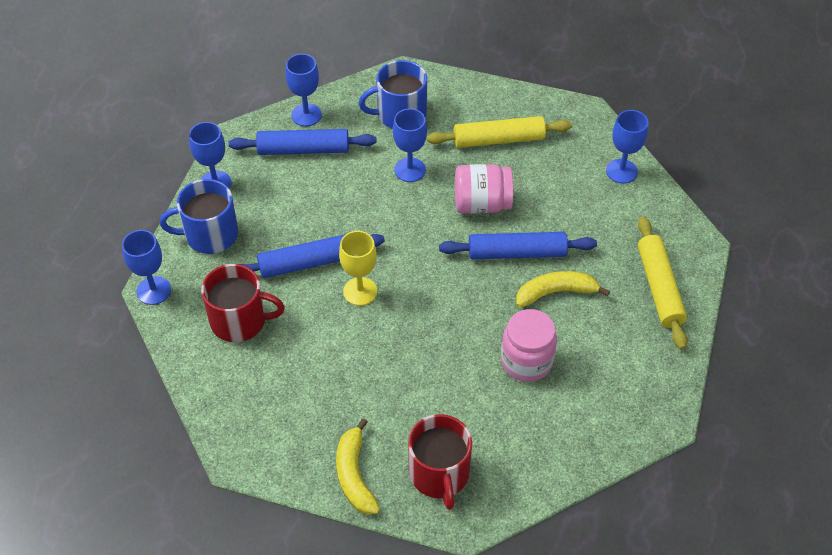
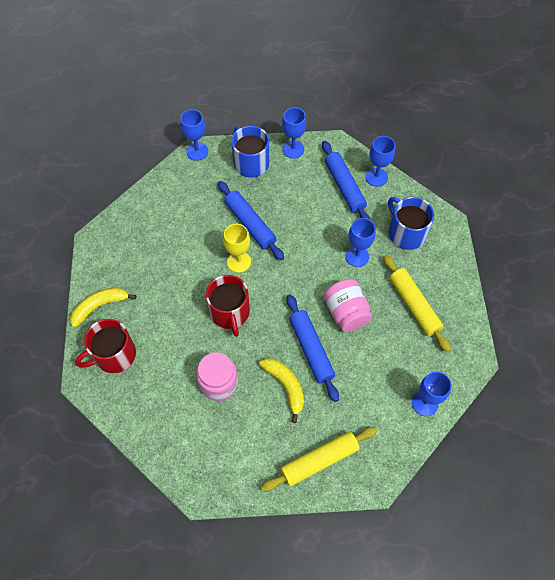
camera: 70 degrees right, 10 degrees up
red mug [201,264,285,342] -> red mug moved to [206,275,250,337]

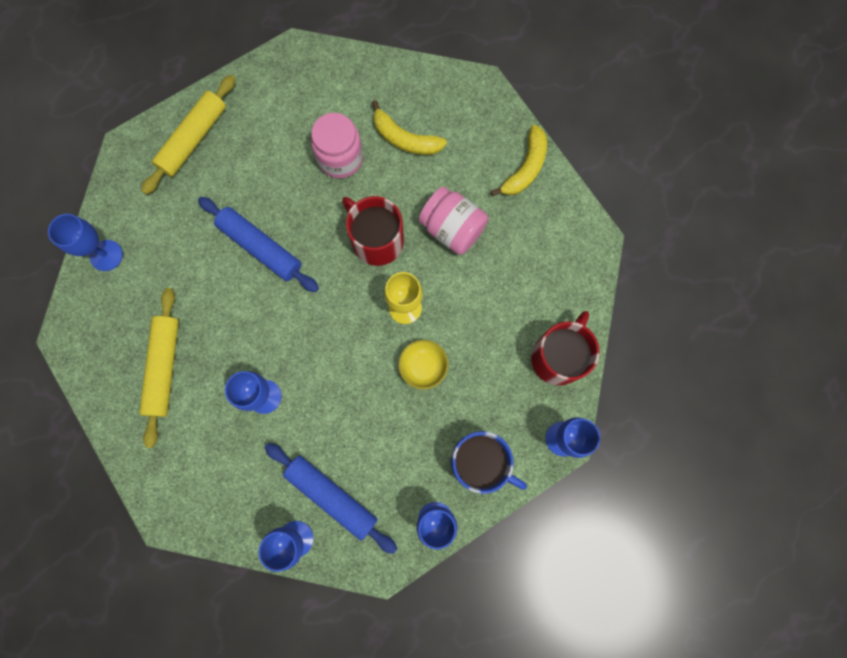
camera: 150 degrees right, 15 degrees up
red mug [75,319,136,373] -> red mug moved to [531,311,600,385]
blue rolling pin [218,181,284,260] -> yellow bowl [398,340,449,389]
yellow banana [259,358,304,423] -> yellow banana moved to [372,100,447,155]
pink jar [324,279,372,332] -> pink jar moved to [419,187,488,255]
yellow rolling pin [383,255,451,352] -> yellow rolling pin turned 60 degrees clockwise [139,288,179,448]
blue mug [388,197,434,250] -> none

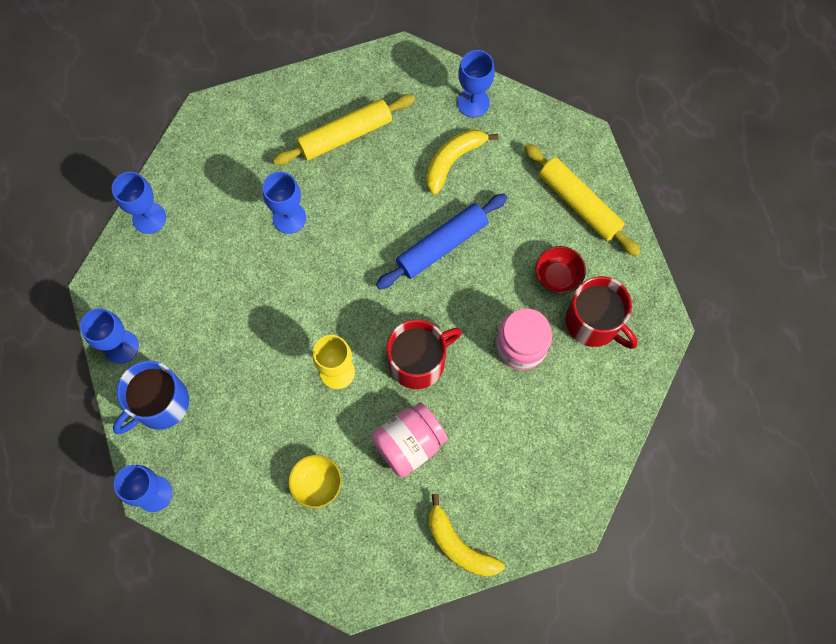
camera: 105 degrees right, 5 degrees down
yellow rolling pin [139,288,179,448] -> yellow rolling pin turned 45 degrees counterclockwise [273,94,415,165]
blue rolling pin [265,443,397,554] -> none
yellow banana [372,100,447,155] -> yellow banana moved to [426,129,499,195]
yellow bowl [398,340,449,389] -> yellow bowl moved to [288,455,342,508]
red mug [531,311,600,385] -> red mug moved to [565,276,638,349]
none -> red bowl [535,246,586,294]

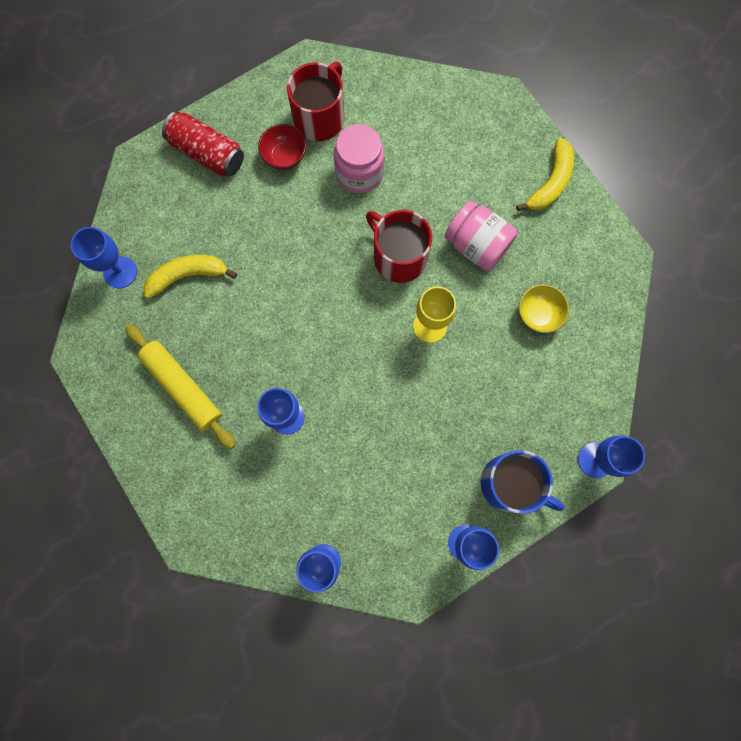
camera: 105 degrees left, 5 degrees up
blue rolling pin [376,194,507,289] -> none
yellow banana [426,129,499,195] -> yellow banana turned 135 degrees clockwise [144,255,237,299]
yellow rolling pin [524,143,641,257] -> red can [162,111,244,176]

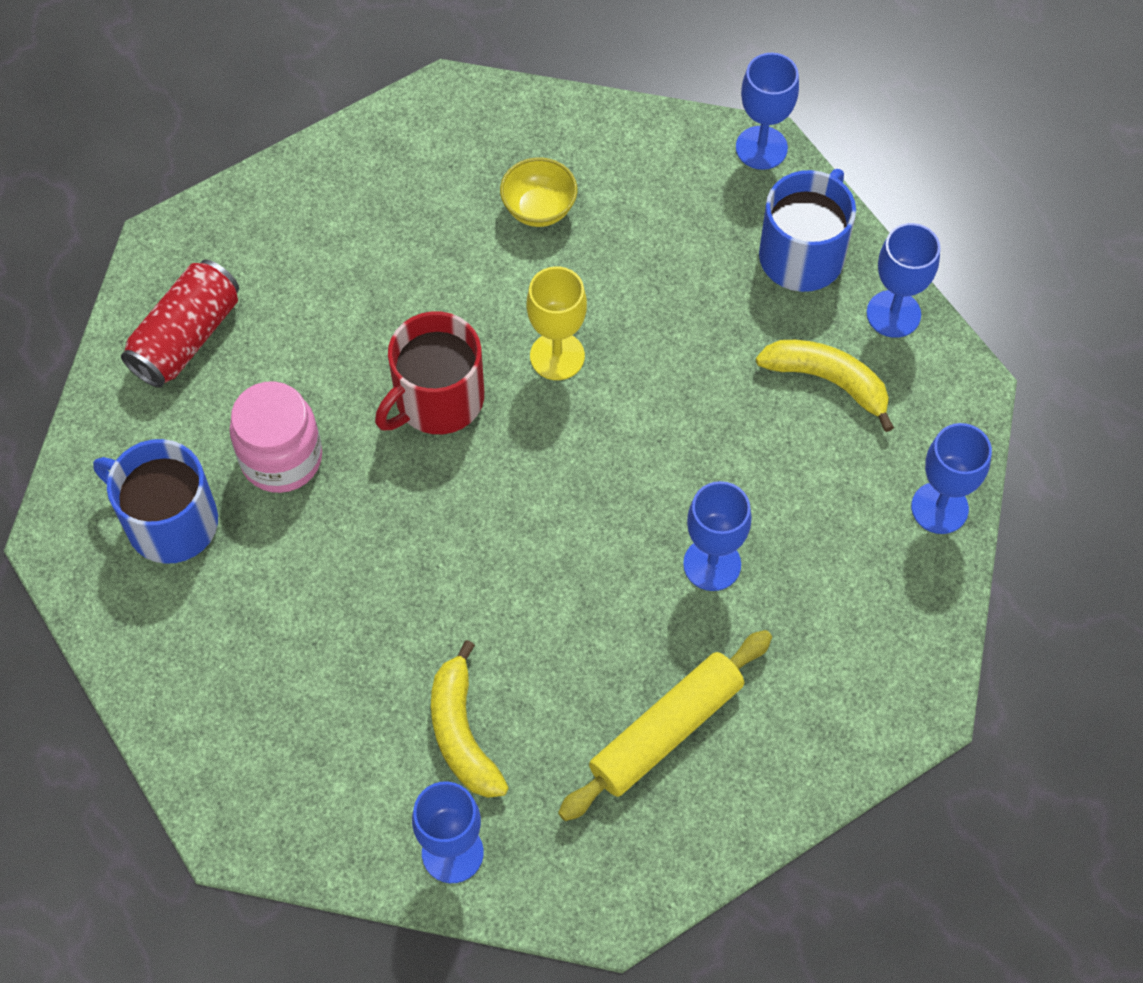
camera: 90 degrees left, 15 degrees down
red can [162,111,244,176] -> red can moved to [121,259,239,388]
red bowl [258,124,306,170] -> none
red mug [287,62,345,141] -> blue mug [93,439,218,564]
pink jar [445,201,518,271] -> none
yellow banana [516,138,574,211] -> yellow banana moved to [756,340,894,432]

